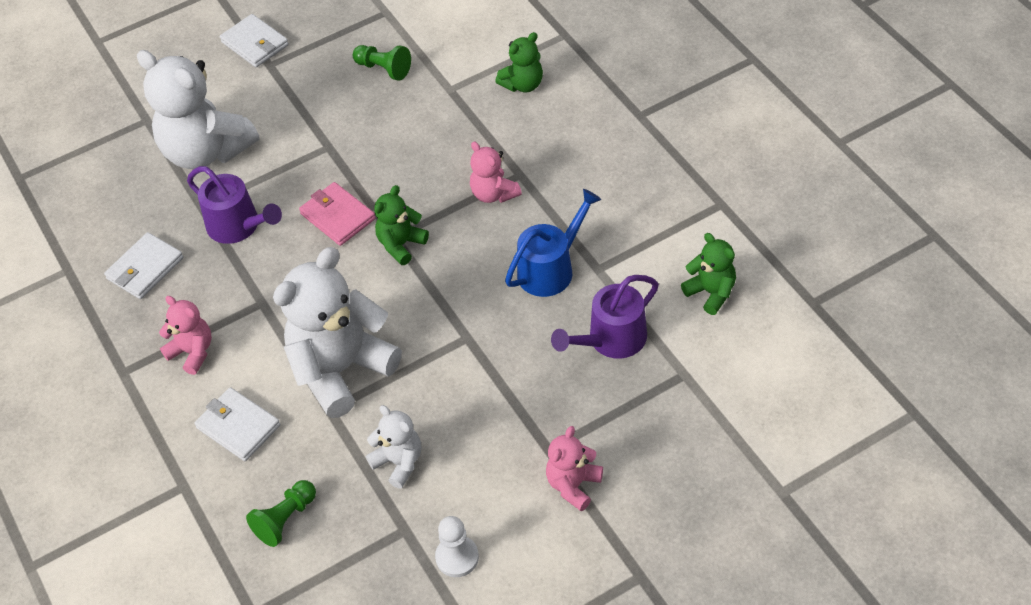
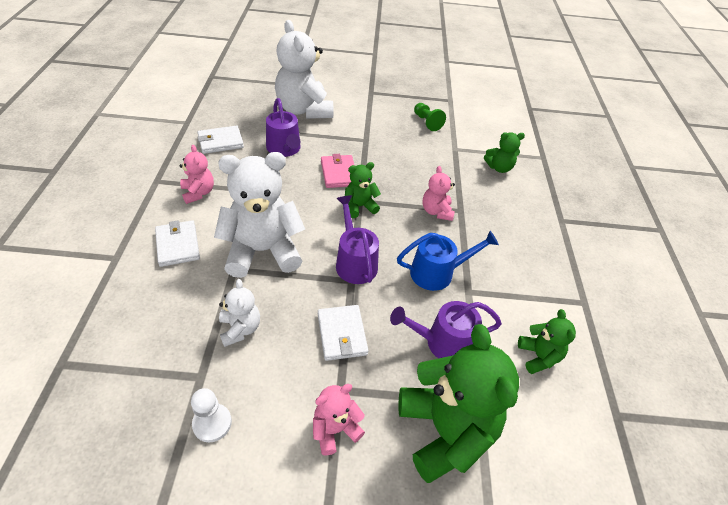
camera: 25 degrees right, 5 degrees down
white wallet [220,14,289,67] -> white wallet moved to [318,305,369,361]
green pawn [246,480,316,547] -> none
none -> purple watering can [336,195,379,284]
none -> green teddy bear [398,324,519,483]

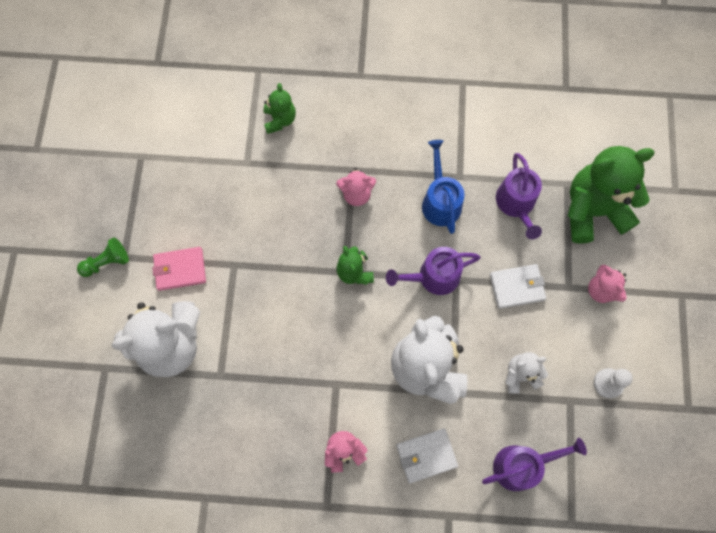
camera: 85 degrees left, 25 degrees up
white wallet [198,125,244,154] -> none
purple watering can [266,98,301,157] -> purple watering can moved to [482,438,587,491]
pink wallet [321,154,354,188] -> pink wallet moved to [153,247,206,291]
green pawn [414,103,446,131] -> green pawn moved to [77,237,129,277]
green teddy bear [518,309,576,374] -> none

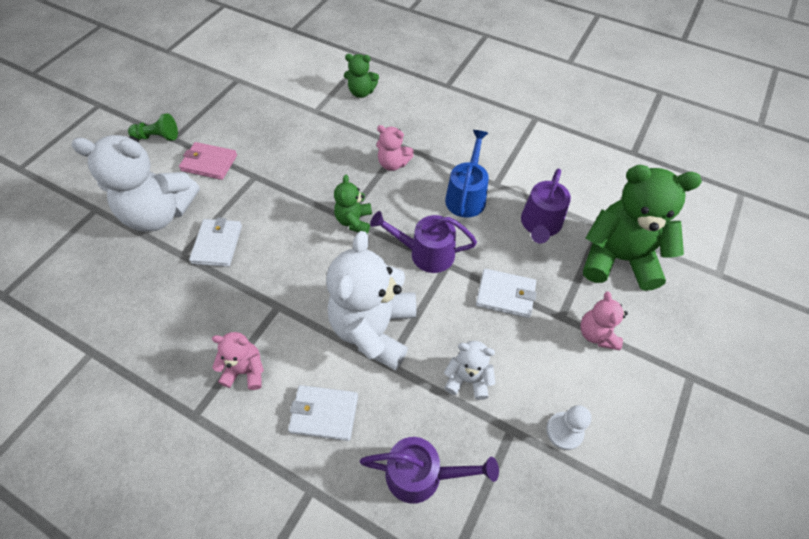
camera: 25 degrees right, 15 degrees down
green teddy bear [264,83,296,134] -> green teddy bear turned 75 degrees clockwise [344,54,379,98]
none -> white wallet [189,217,242,267]

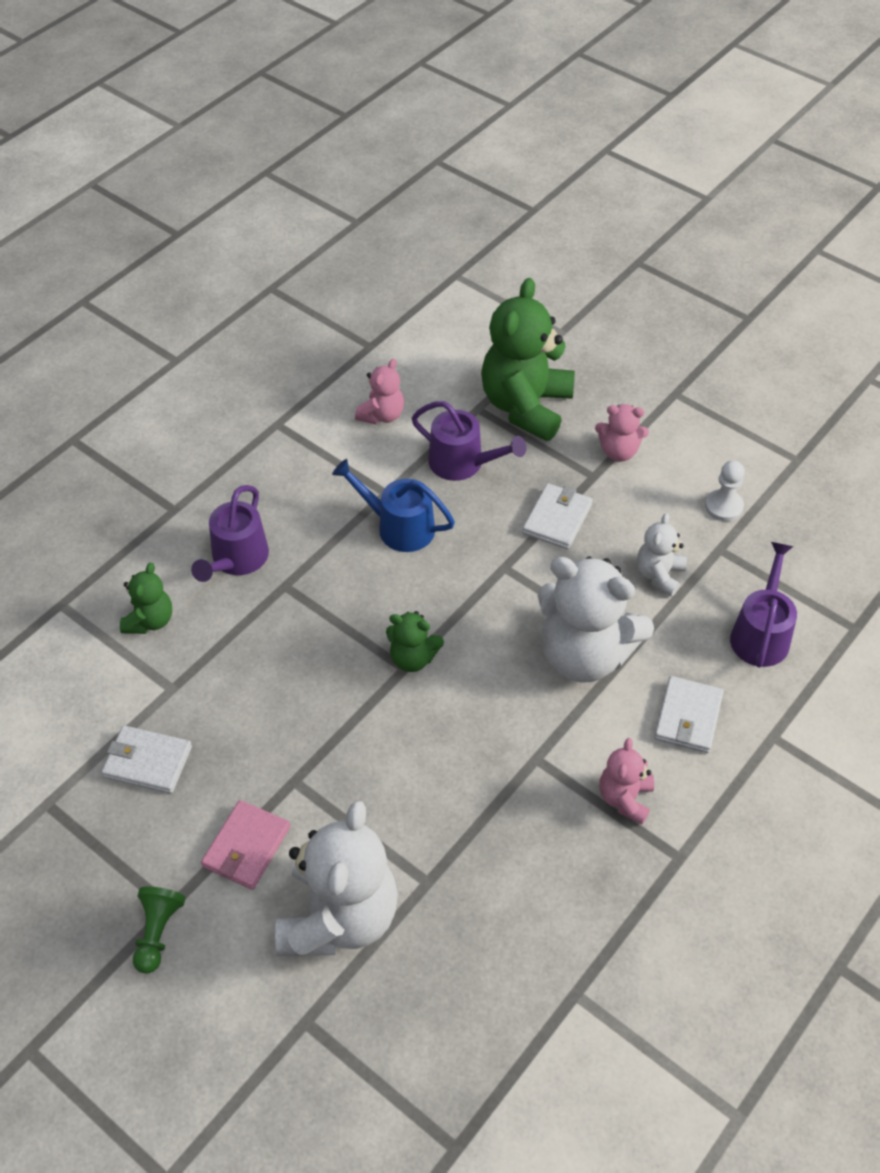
camera: 80 degrees left, 5 degrees down
white wallet [189,217,242,267] -> white wallet moved to [101,725,192,794]
purple watering can [370,211,477,273] -> purple watering can moved to [191,485,269,582]
pink teddy bear [376,125,414,171] -> pink teddy bear moved to [355,359,404,424]

